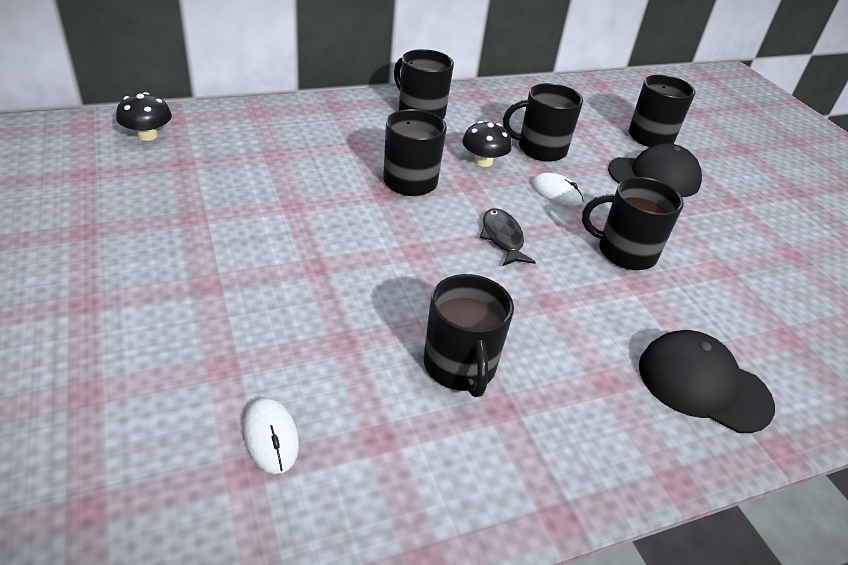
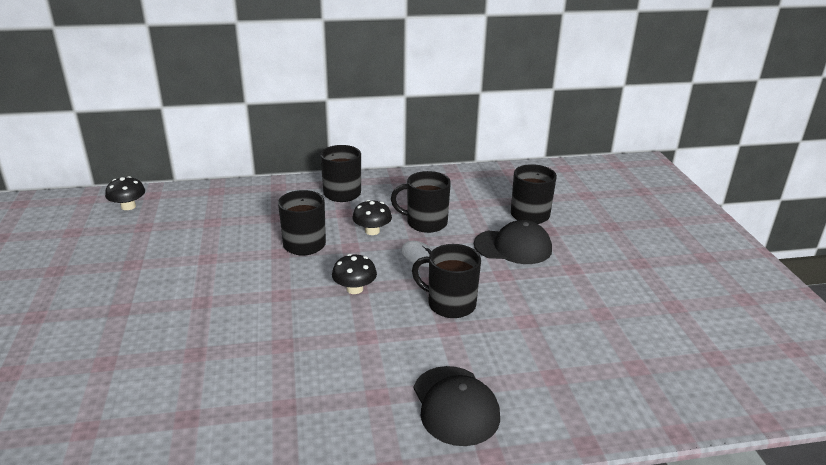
camera: 15 degrees right, 10 degrees down
white mouse [243,398,299,474] -> none
black mug [424,274,514,397] -> none
black fish [480,208,536,266] -> black mushroom [332,254,377,294]
black cap [639,330,775,433] -> black cap turned 150 degrees counterclockwise [413,366,500,446]

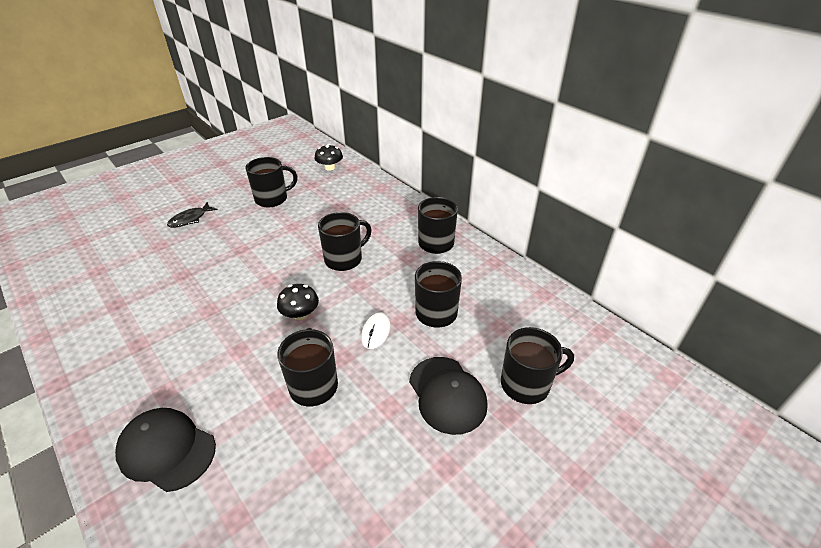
camera: 60 degrees right, 10 degrees up
black mushroom [352,200,392,235] -> none
black cap [413,366,500,446] -> black cap turned 75 degrees clockwise [115,408,216,492]
none -> black fish [167,202,218,228]
none -> black mug [245,157,298,207]

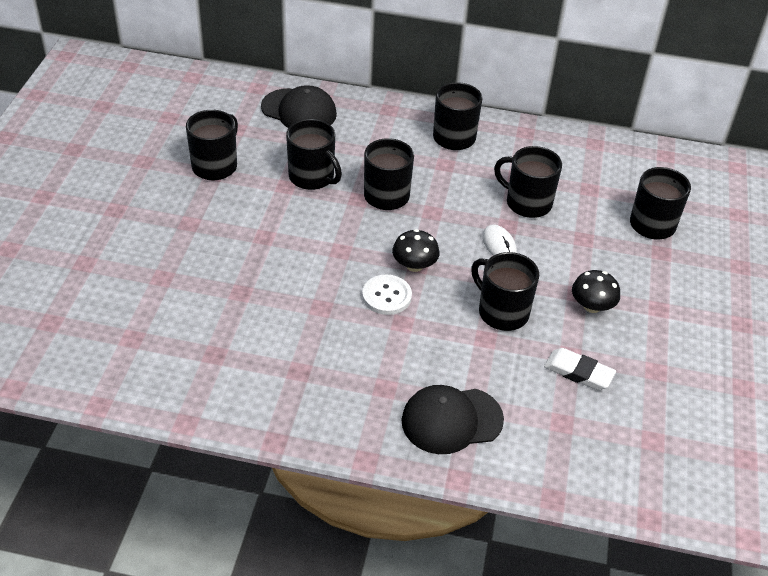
camera: 40 degrees left, 5 degrees up
black fish [167,202,218,228] -> none
black mushroom [315,144,343,170] -> black mushroom moved to [572,270,620,313]
black cap [409,357,488,435] -> black cap moved to [261,85,337,128]
none -> black mug [286,119,342,190]
none -> white button [362,275,412,315]
none -> white eraser [544,348,616,390]

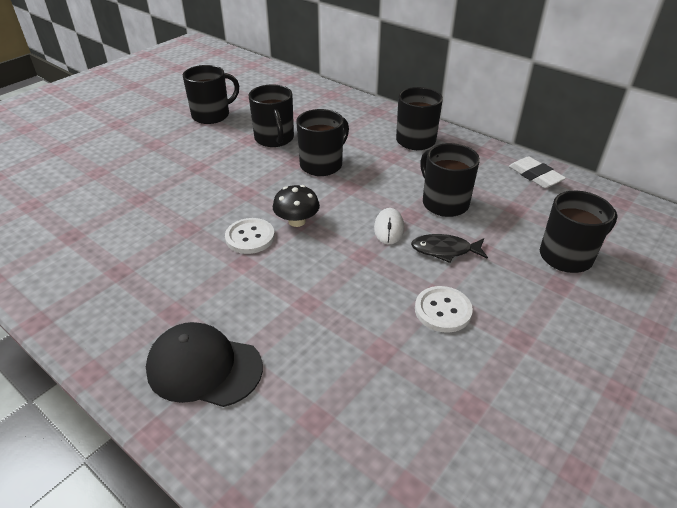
camera: 30 degrees right, 5 degrees down
black cap [261,85,337,128] -> none
black mug [471,252,539,331] -> none
white eraser [544,348,616,390] -> white eraser moved to [509,156,566,188]
black mushroom [572,270,620,313] -> white button [415,286,473,333]
none -> black fish [411,234,488,263]

